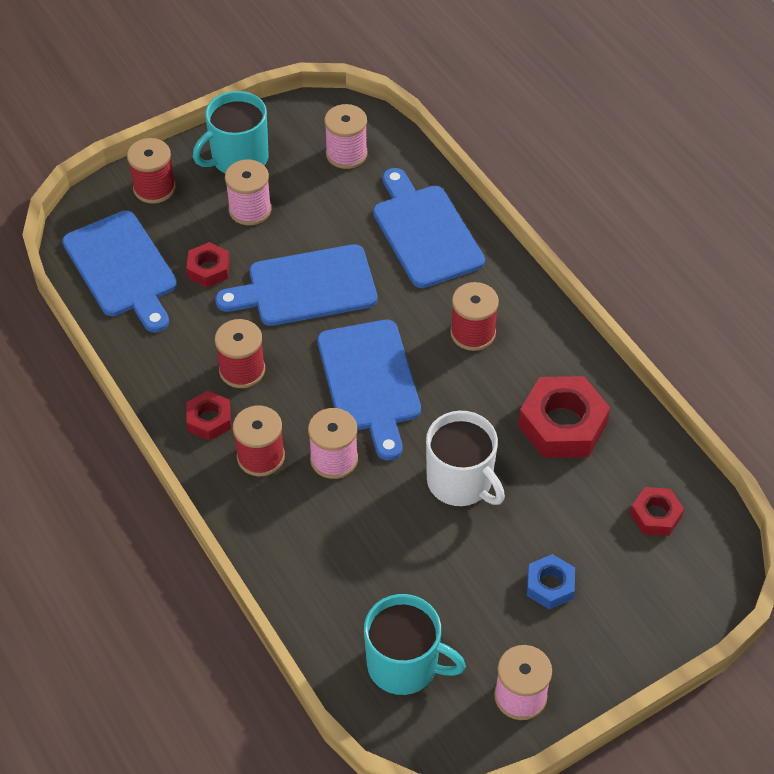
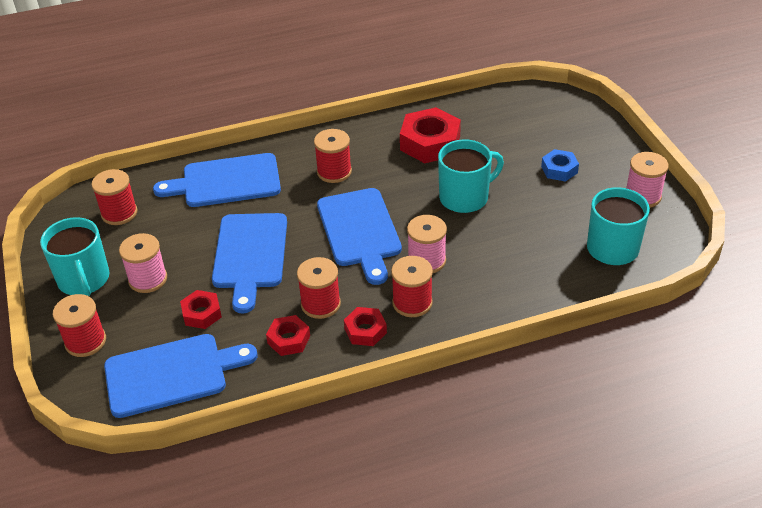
camera: 75 degrees left, 10 degrees down
blue cutting board [317,320,421,460] -> blue cutting board turned 75 degrees clockwise [317,188,402,285]
pink spool [324,104,368,169] -> red spool [92,169,137,225]
white mug [426,411,505,506] -> turquoise mug [438,139,504,213]
red nut [630,487,684,536] -> red nut moved to [266,315,310,356]

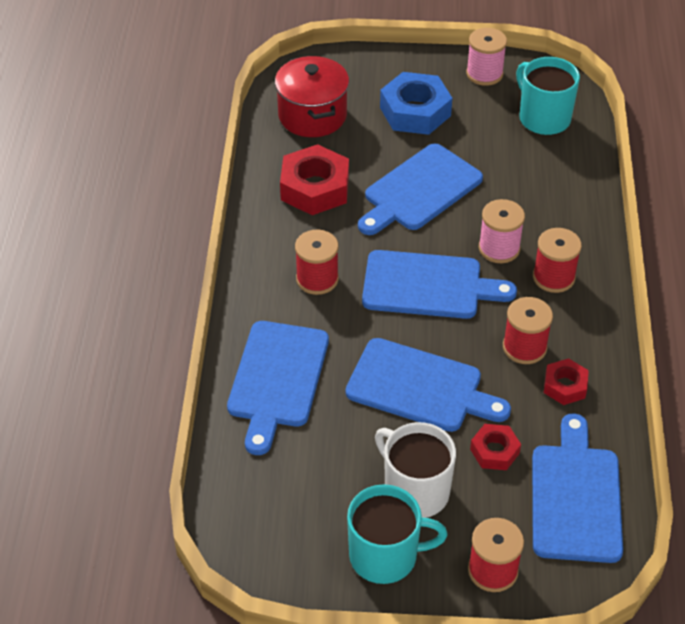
camera: 70 degrees left, 5 degrees up
red spool [92,169,137,225] -> none
pink spool [119,233,167,293] -> white mug [375,422,456,518]
red nut [344,307,387,346] -> none
turquoise mug [438,139,504,213] -> blue cutting board [358,144,483,235]
blue nut [541,149,579,182] -> blue nut [380,72,452,135], size x1.80
none -> red pot [275,56,349,137]

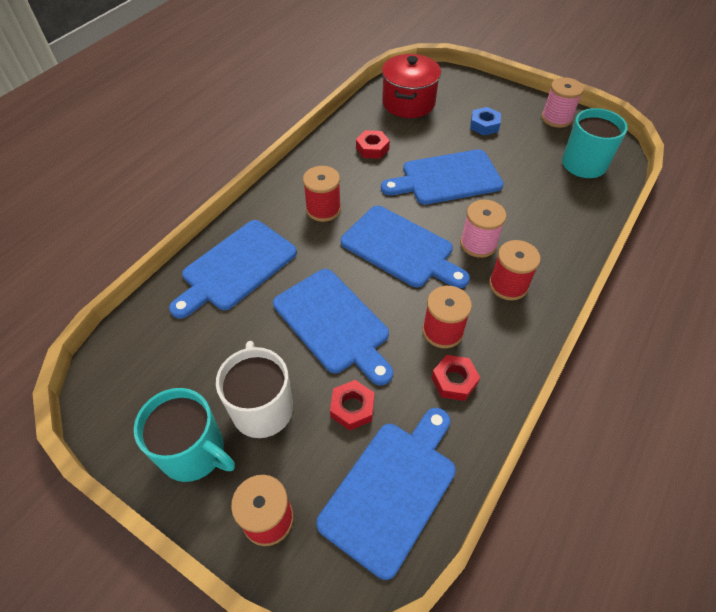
camera: 30 degrees right, 5 degrees up
red nut [280,144,349,215] -> red nut [356,130,390,159], size x0.56
blue nut [380,72,452,135] -> blue nut [470,107,501,135], size x0.56

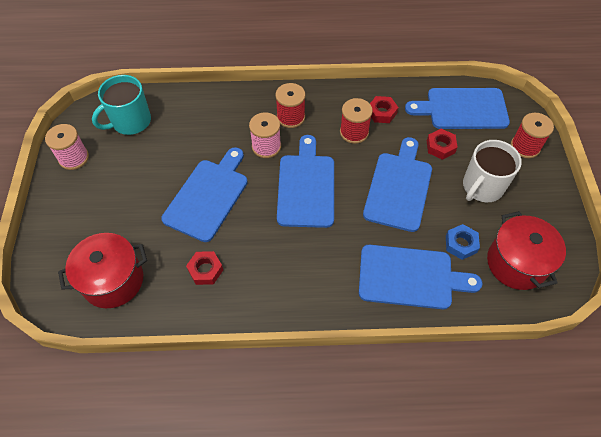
camera: 125 degrees left, 5 degrees up
turquoise mug [134,388,235,482] -> none
red spool [303,166,341,222] -> none
blue cutting board [381,149,504,205] -> blue cutting board turned 105 degrees counterclockwise [161,147,248,242]
blue nut [470,107,501,135] -> blue nut moved to [446,224,480,260]
none -> red pot [487,211,566,290]

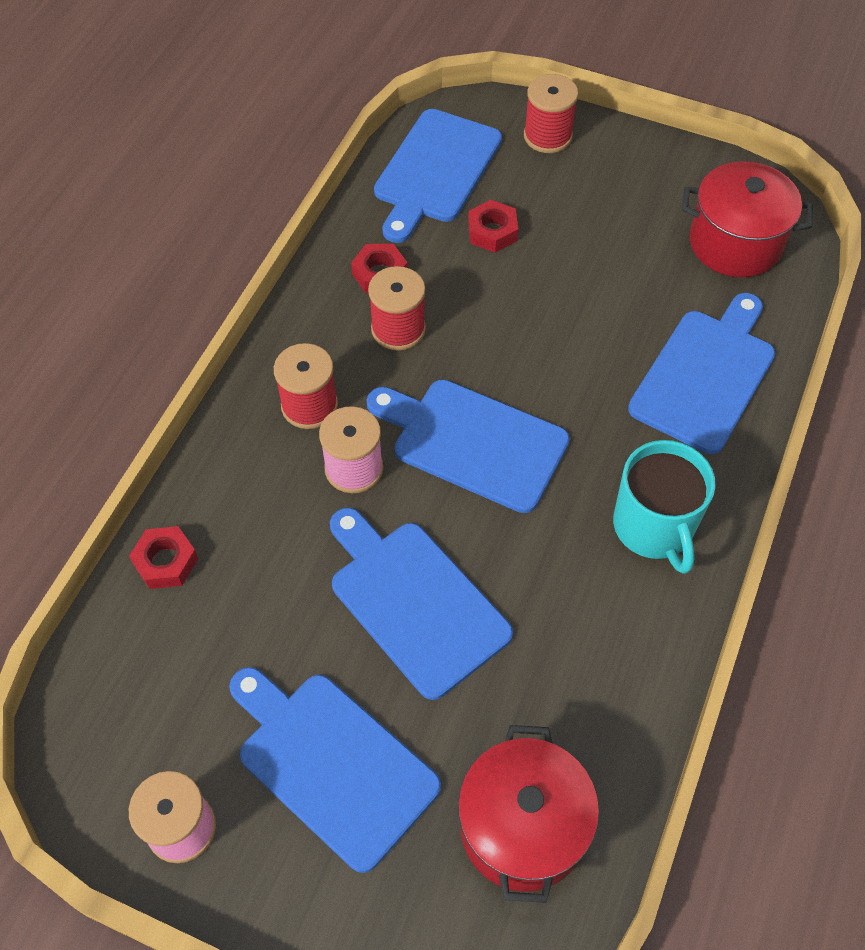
camera: 65 degrees left, 0 degrees up
turquoise mug [92,75,151,135] -> turquoise mug moved to [613,440,716,574]
red nut [186,251,223,285] -> red nut moved to [129,526,198,589]
blue cutting board [363,137,432,232] -> blue cutting board moved to [229,667,441,873]
blue nut [446,224,480,260] -> none
white mug [463,140,522,202] -> none

